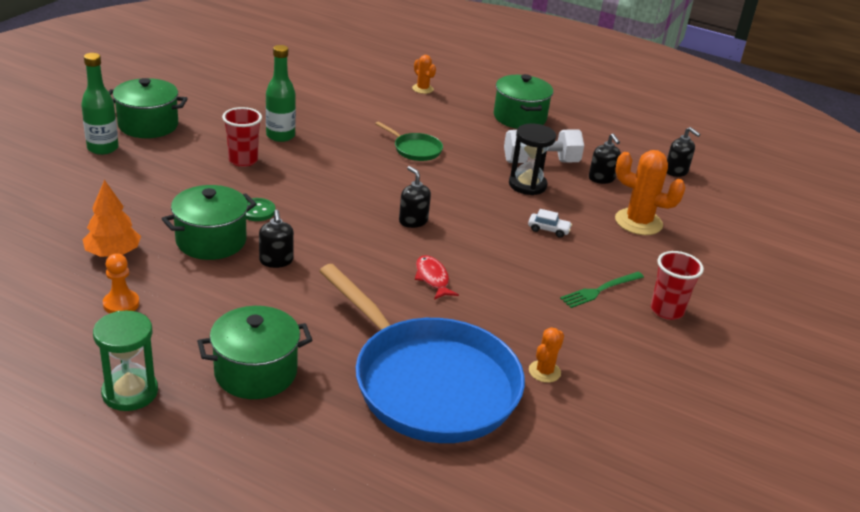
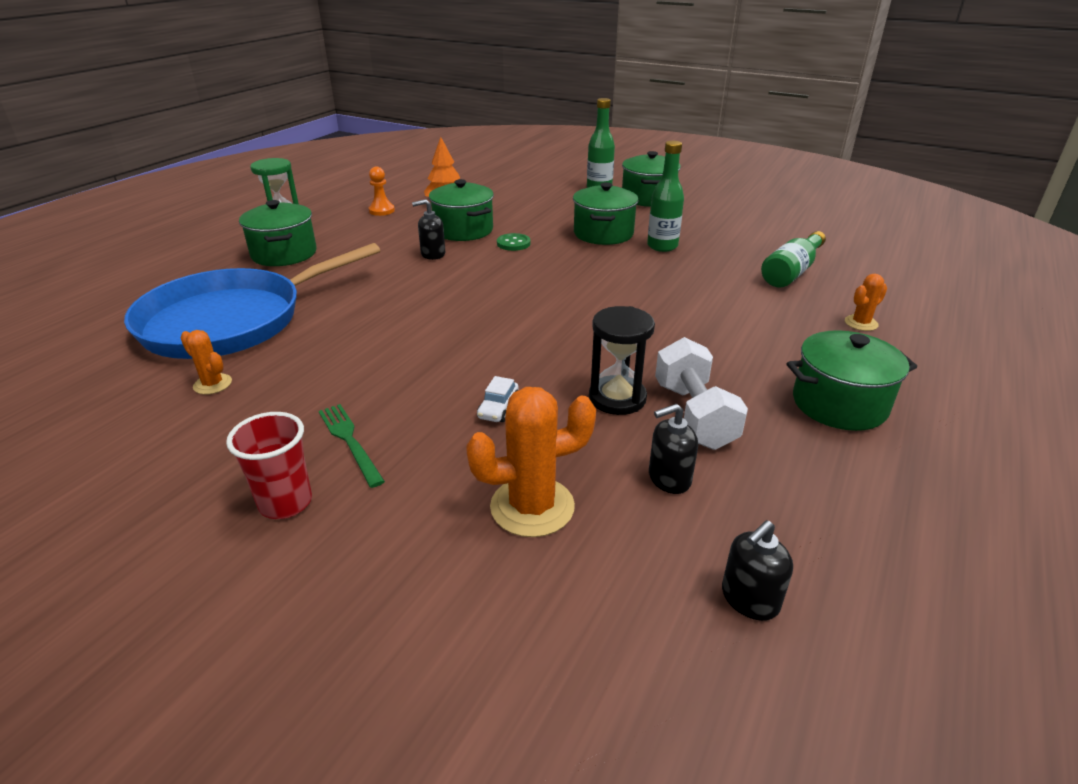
camera: 95 degrees right, 0 degrees up
red cup [222,107,262,167] -> green pot [573,182,639,245]
green pan [375,121,443,161] -> none
black soap dispenser [399,166,431,228] -> none
red fish [415,255,459,300] -> none
orange cactus [615,150,686,235] -> orange cactus turned 45 degrees clockwise [466,387,596,537]
none -> green bottle [761,231,826,288]

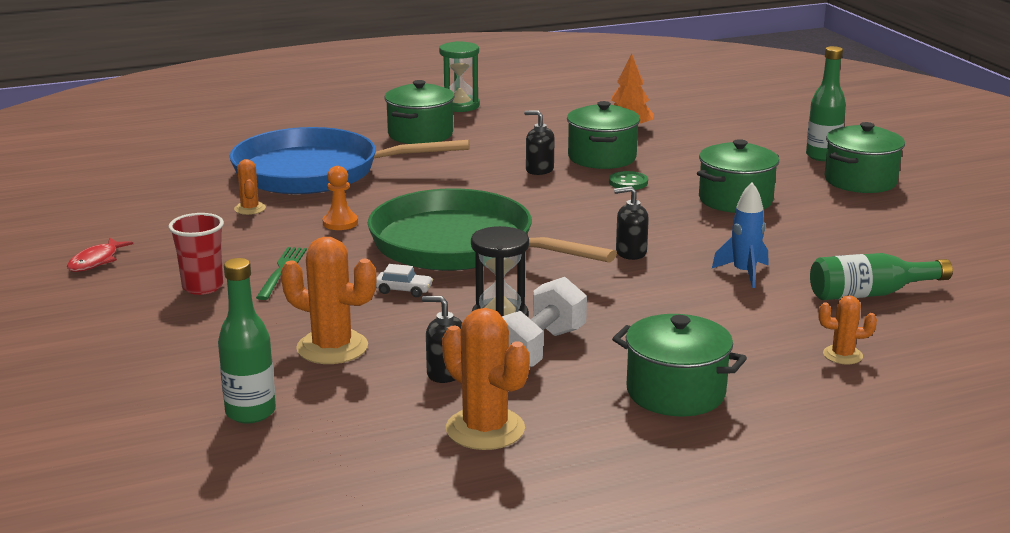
camera: 40 degrees right, 10 degrees down
orange pawn [369,167,395,216] -> orange pawn moved to [323,166,358,230]
white car [477,376,519,422] -> white car turned 135 degrees counterclockwise [376,264,433,297]
green bottle [647,141,684,252] -> green bottle moved to [218,258,276,423]
black soap dispenser [722,520,793,621] -> black soap dispenser moved to [614,186,649,260]
none -> red fish [67,238,133,272]
none -> green pan [368,189,617,271]
none -> orange cactus [442,308,530,450]
none -> blue rocket [712,182,768,288]

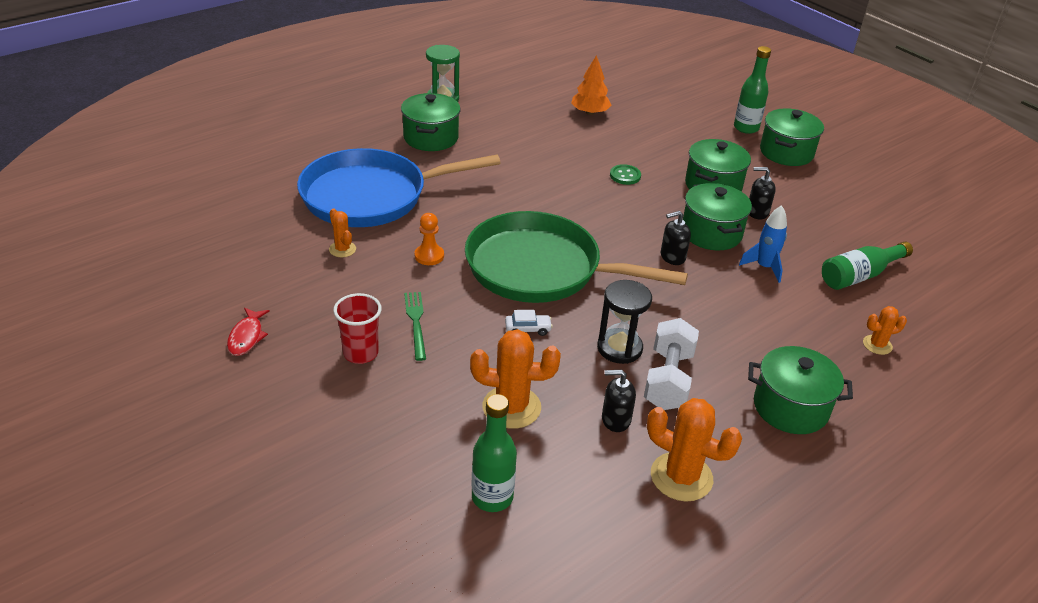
camera: 20 degrees left, 15 degrees up
black soap dispenser [524,111,555,175] -> black soap dispenser moved to [749,167,776,220]
green pot [567,101,640,169] -> green pot moved to [683,183,752,251]

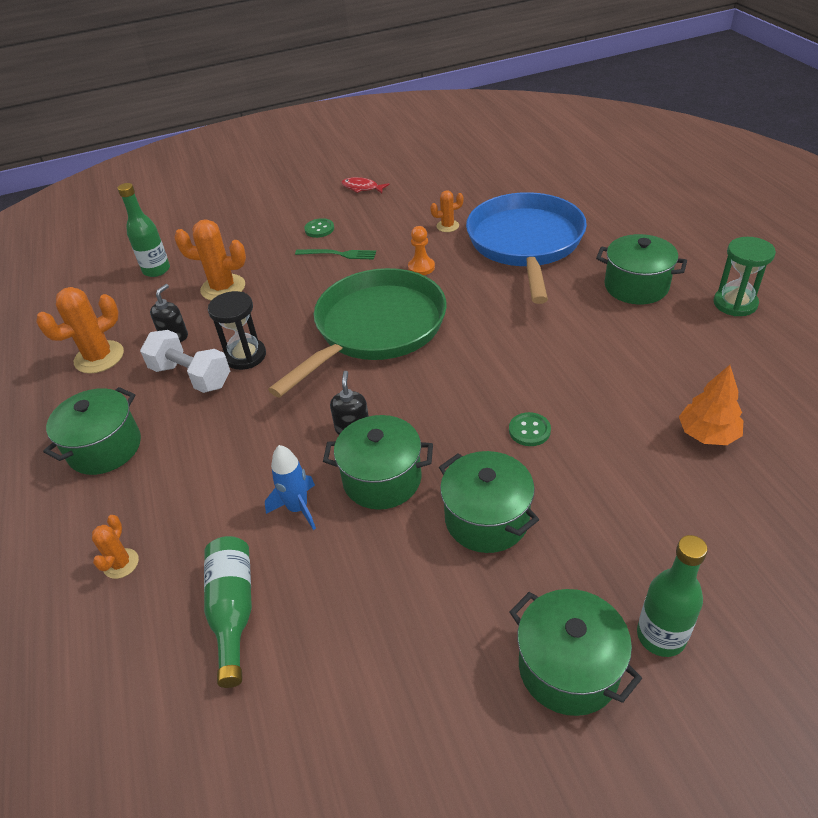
camera: 115 degrees right, 5 degrees up
red cup [333,293,382,364] -> green button [304,218,334,238]
orange cactus [470,329,561,429] -> orange cactus turned 75 degrees clockwise [174,219,246,301]
white car [505,310,553,336] -> none
black soap dispenser [749,167,776,220] -> none

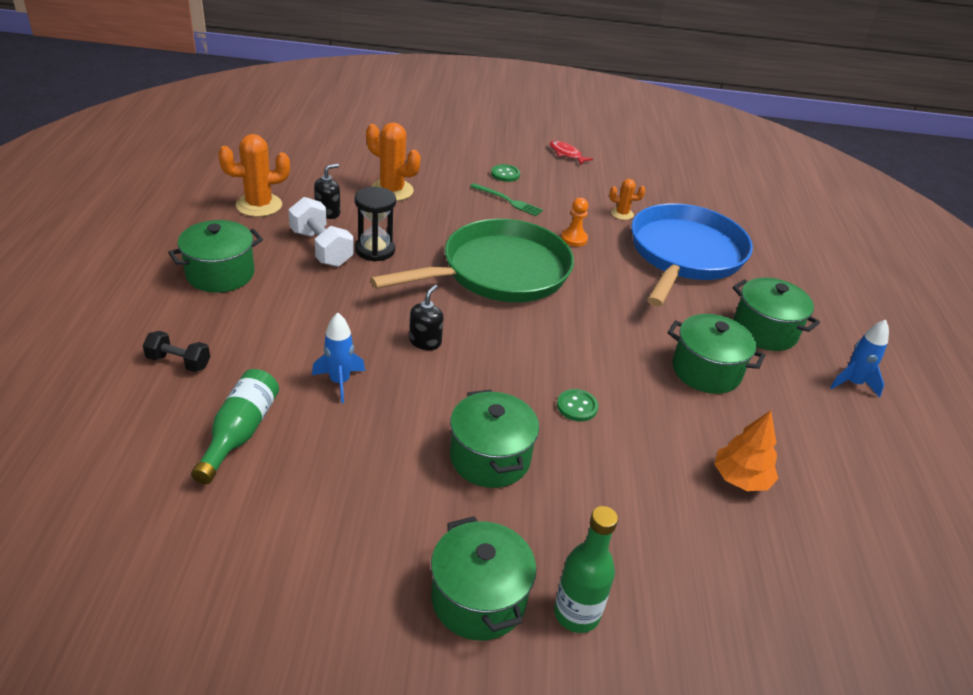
camera: 15 degrees right, 5 degrees down
orange cactus [92,515,139,579] -> black dumbbell [143,331,210,372]
green bottle [117,183,170,277] -> none
green pot [323,415,433,510] -> green pot moved to [668,314,765,394]
green hourglass [714,237,776,316] -> blue rocket [830,320,889,398]

